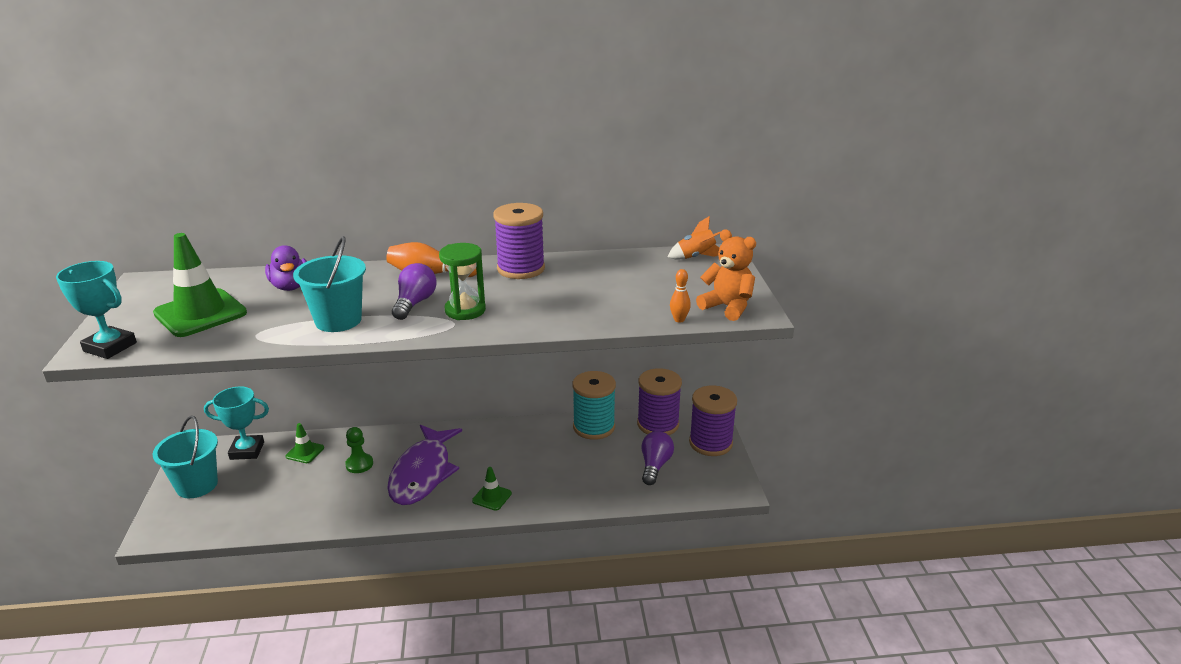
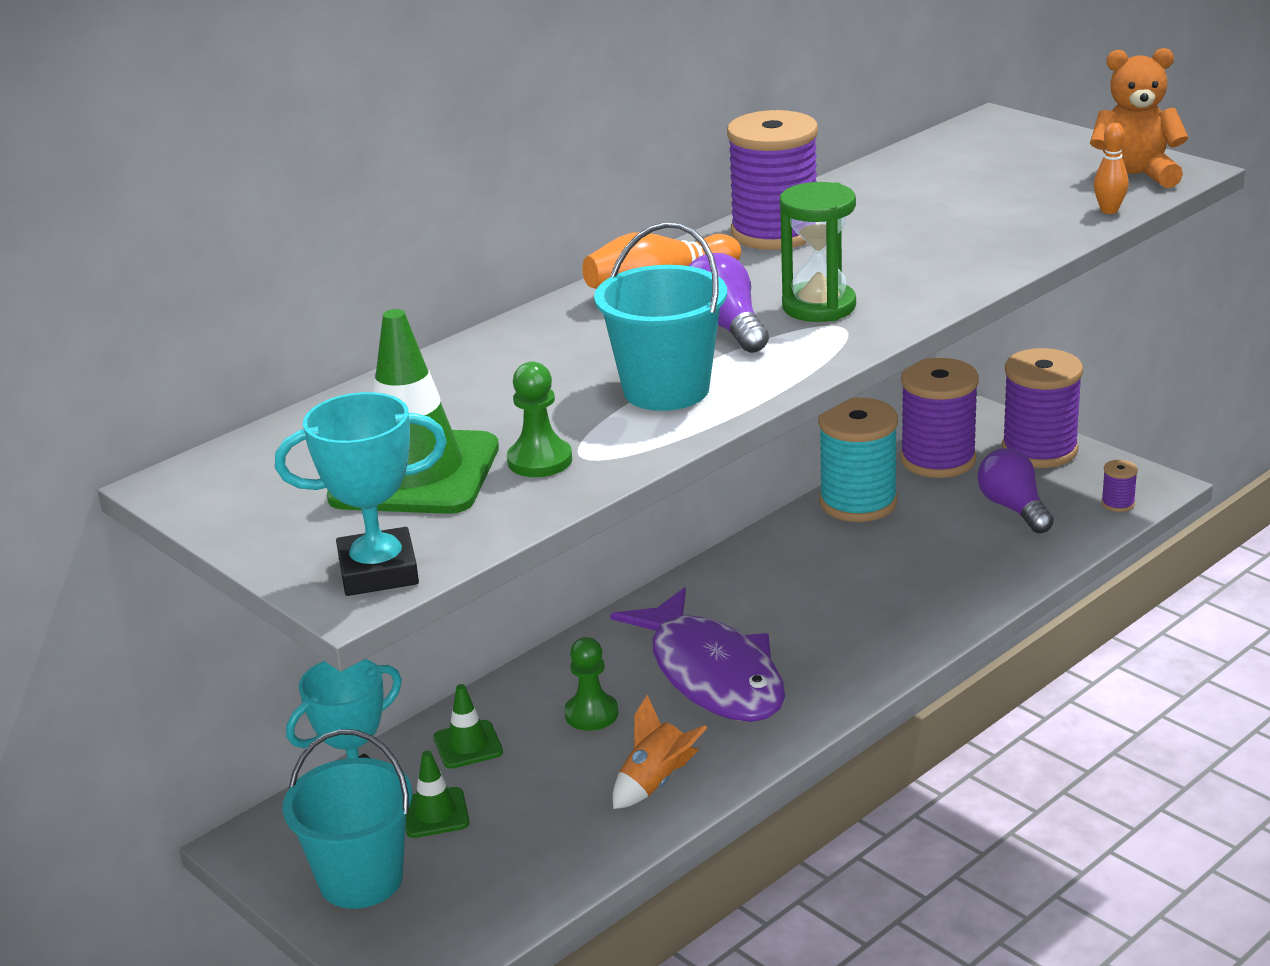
camera: 35 degrees left, 0 degrees up
purple duck [265,245,307,291] -> none
green traffic cone [472,467,512,511] -> green traffic cone moved to [405,751,470,838]
orange rocket [668,216,721,259] -> orange rocket moved to [613,695,707,809]
none -> green pawn [507,362,572,477]
none -> purple spool [1101,460,1138,512]

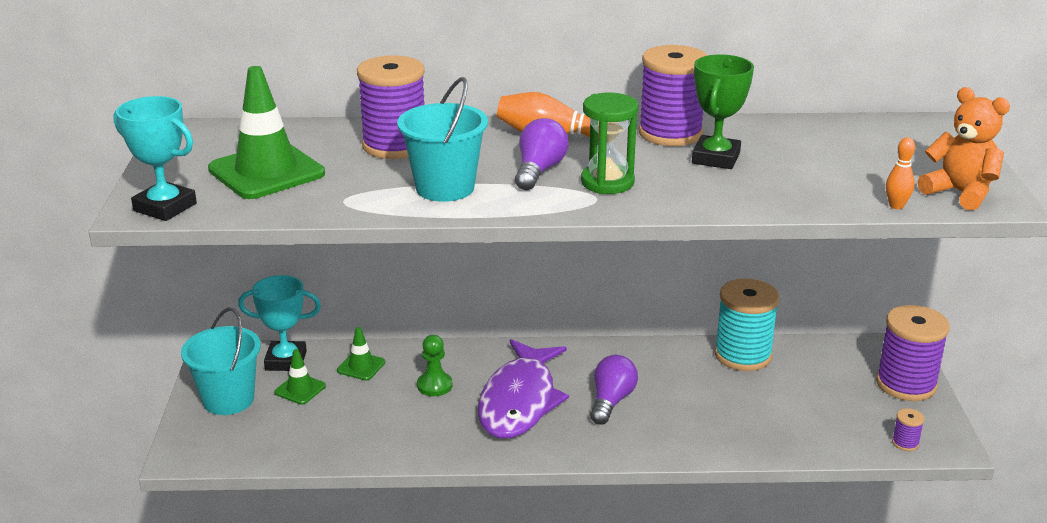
camera: 40 degrees right, 0 degrees up
green pawn [507,362,572,477] -> none
orange rocket [613,695,707,809] -> none
purple spool [900,358,979,478] -> purple spool moved to [357,55,425,159]
purple light bulb [977,448,1054,534] -> purple light bulb moved to [590,355,638,425]
none -> green trophy [692,55,754,169]

